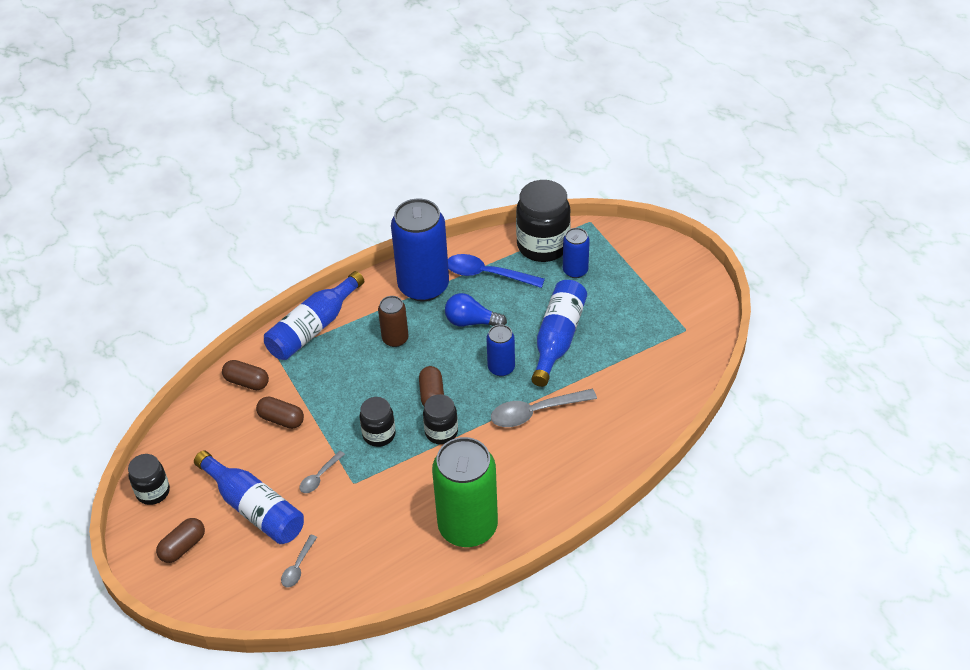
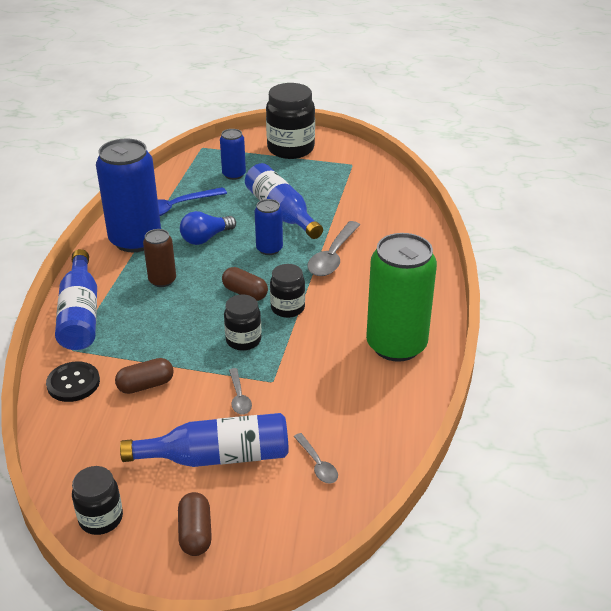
camera: 50 degrees left, 10 degrees down
brown capsule [222,360,269,390] -> black button [46,361,100,402]
black jar [516,180,571,262] -> black jar moved to [266,83,315,159]

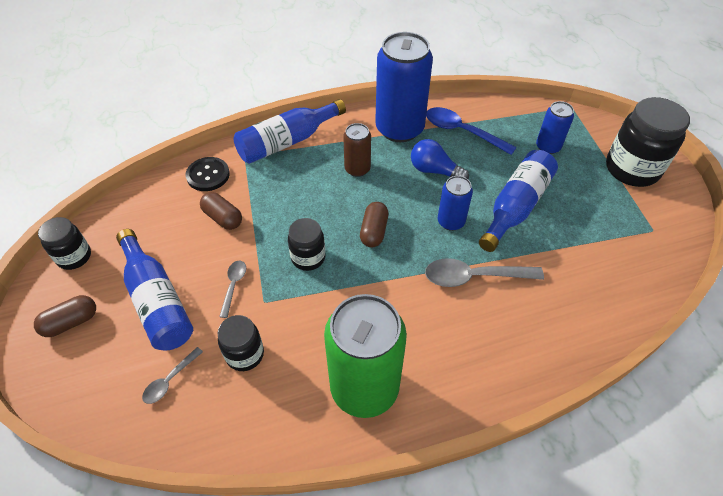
camera: 65 degrees right, 15 degrees up
grey spoon [229,368,252,414] -> grey spoon turned 135 degrees clockwise [219,261,246,318]
black jar [270,264,305,318] -> black jar moved to [218,315,264,371]

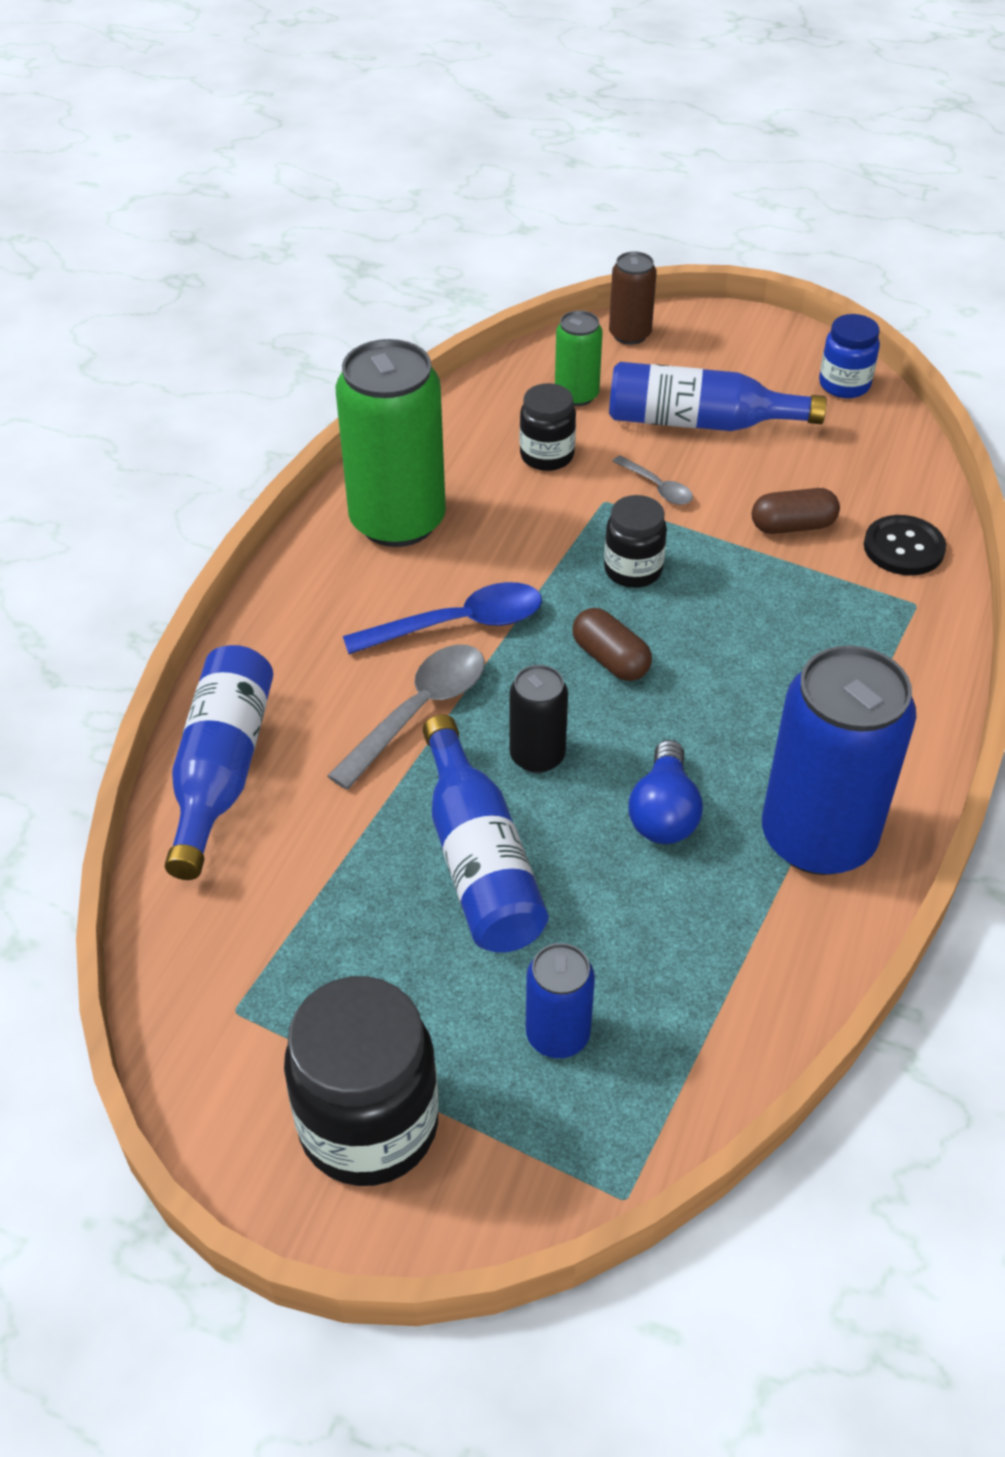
camera: 130 degrees right, 5 degrees down
brown capsule [34,295,96,337] -> none
black jar [38,217,91,270] -> blue jar [819,314,880,398]
grey spoon [142,347,203,404] -> green can [555,311,603,406]
blue bottle [233,99,346,164] -> blue bottle moved to [165,645,273,880]
brown can [343,123,371,177] -> brown can moved to [609,251,657,345]
blue light bulb [411,139,469,180] -> blue light bulb turned 120 degrees clockwise [629,740,703,844]
blue spoon [426,107,517,155] -> blue spoon moved to [343,582,542,654]
blue can [438,176,473,231] -> black can [510,665,568,773]

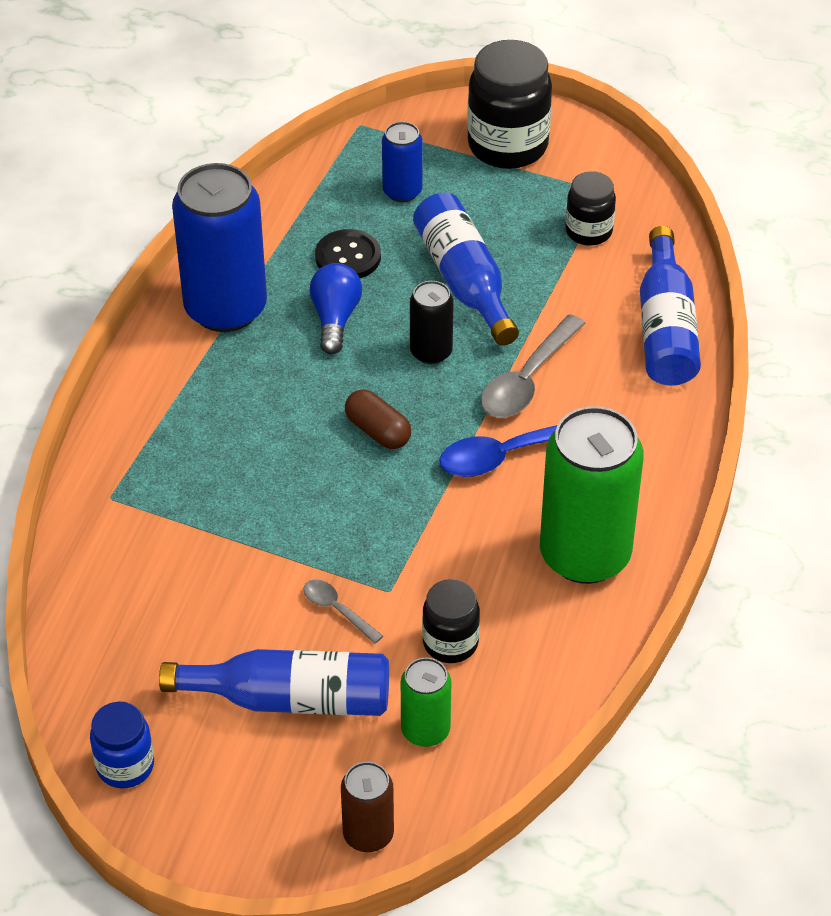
camera: 175 degrees right, 0 degrees up
black jar [604,495,667,588] -> black jar moved to [566,171,616,246]
brown capsule [752,488,840,534] -> none
black button [864,515,946,575] -> black button moved to [315,229,381,278]

